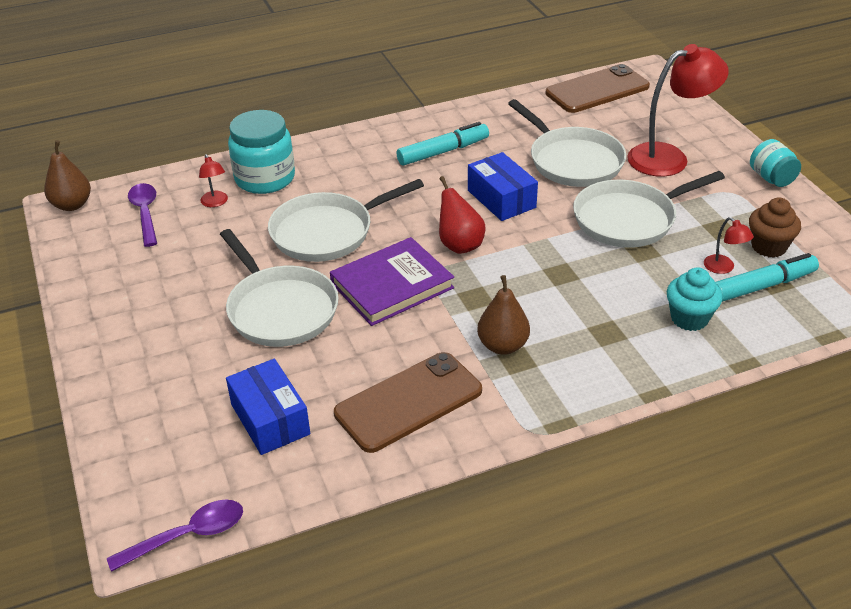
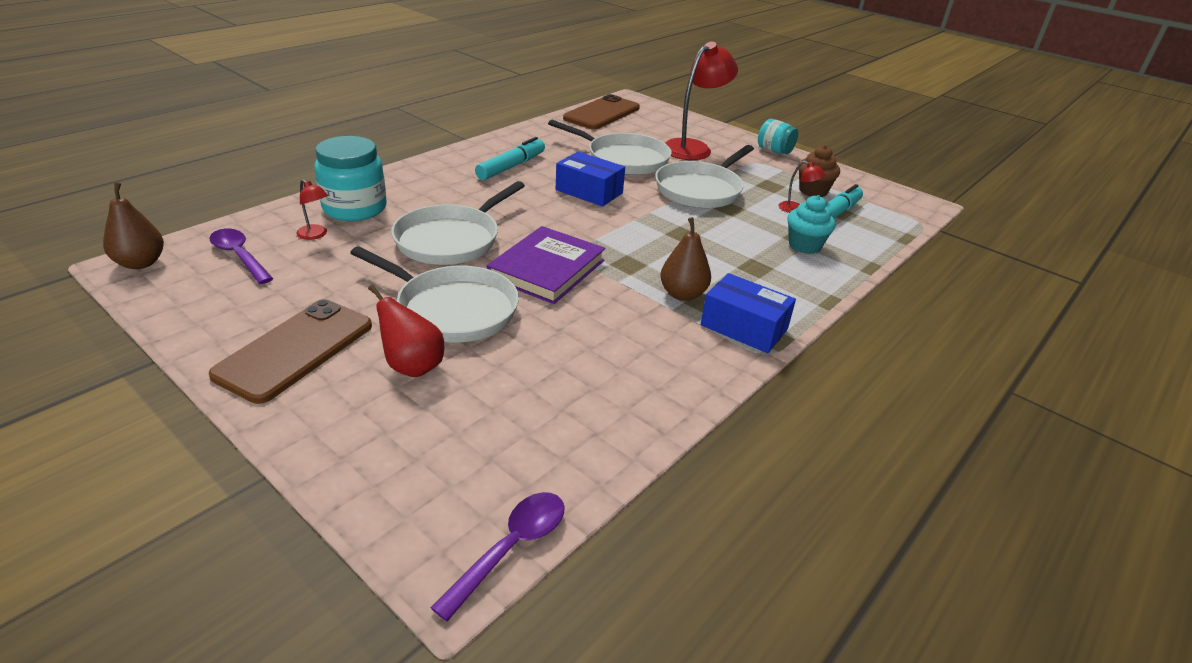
camera: 30 degrees left, 5 degrees down
blue box [226,359,310,455] -> blue box moved to [700,273,796,353]
brown phone [334,352,482,453] -> brown phone moved to [209,299,372,404]
red pear [439,176,485,254] -> red pear moved to [368,285,444,377]

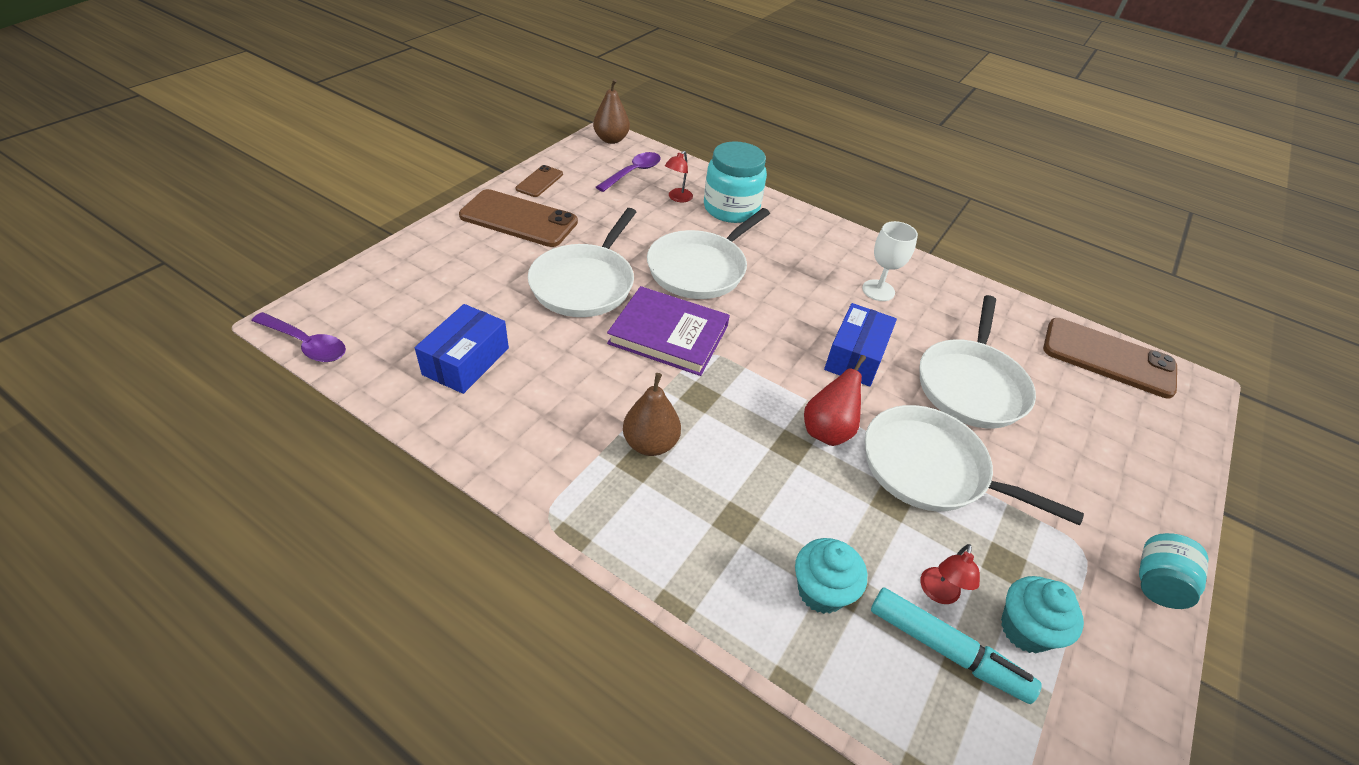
camera: 80 degrees right, 10 degrees up
red pear [368,285,444,377] -> red pear moved to [804,355,866,446]
white pan [391,181,525,265] -> white pan turned 75 degrees counterclockwise [647,208,770,299]
turquoise marker [475,137,545,180] -> white goblet [862,221,918,301]
red lamp [665,42,738,160] -> none
blue box [700,273,796,353] -> blue box moved to [415,304,509,394]
brown cupcake [798,145,840,197] -> turquoise cupcake [1001,576,1084,653]
none -> brown phone [515,165,563,197]

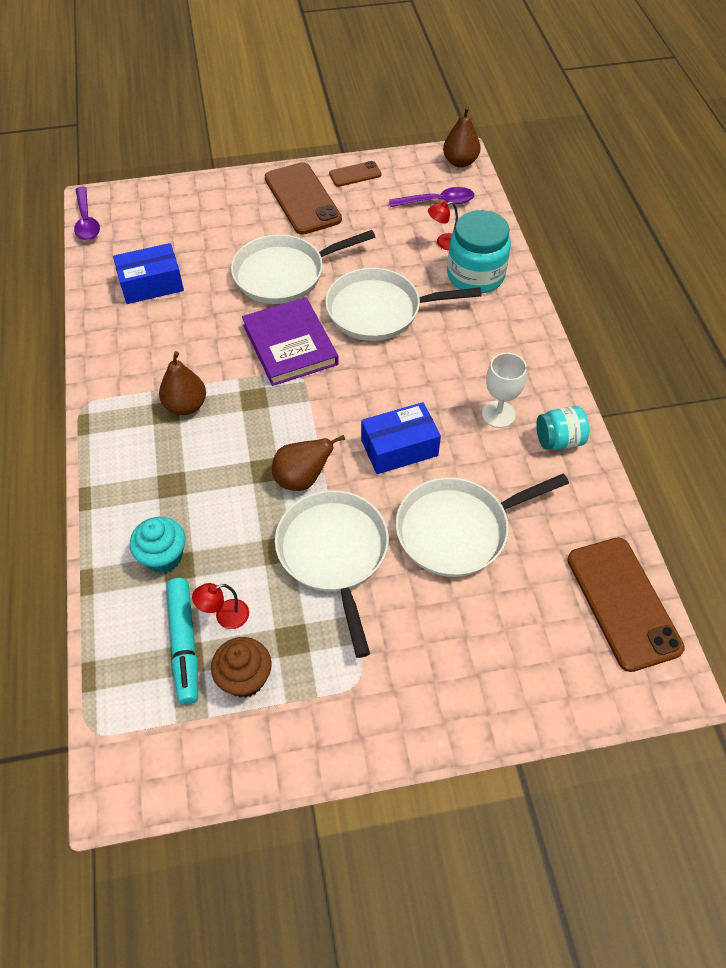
camera: 50 degrees right, 10 degrees up
red pear [804,355,866,446] -> brown pear [272,435,345,491]
turquoise cupcake [1001,576,1084,653] -> brown cupcake [211,637,272,698]
turquoise jar [1139,533,1209,609] -> turquoise jar moved to [536,406,589,450]

